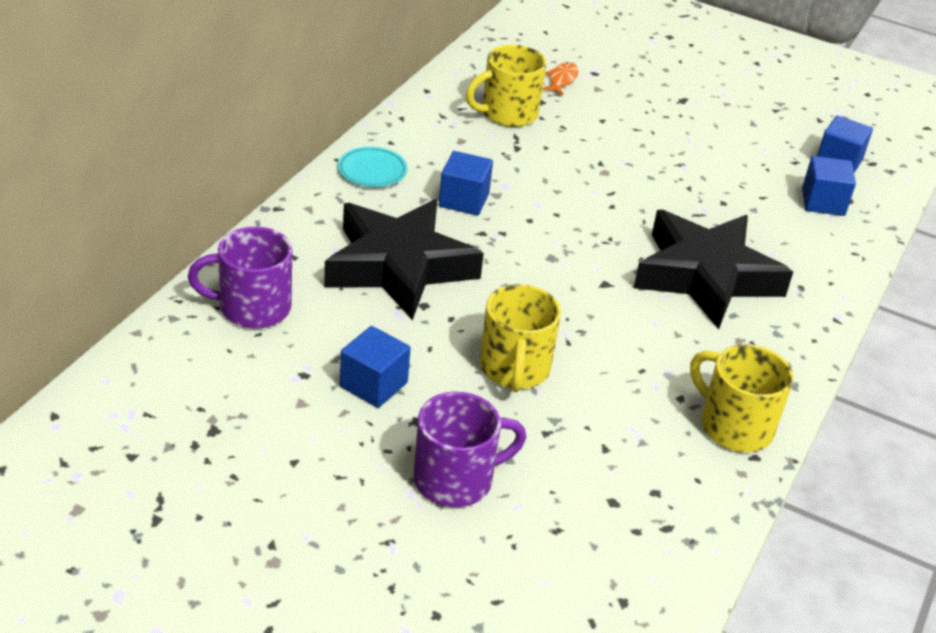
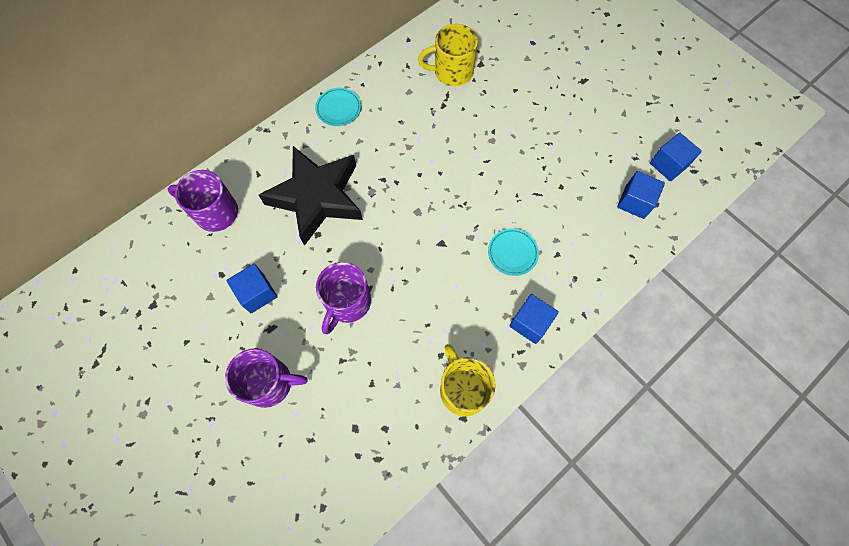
camera: 25 degrees right, 30 degrees up
blue cube [439,151,493,215] -> blue cube moved to [510,294,559,344]
yellow mug [480,284,561,392] -> purple mug [316,262,371,334]
orange fish [543,62,579,95] -> none
black star [634,210,793,329] -> turquoise plate [488,229,539,276]

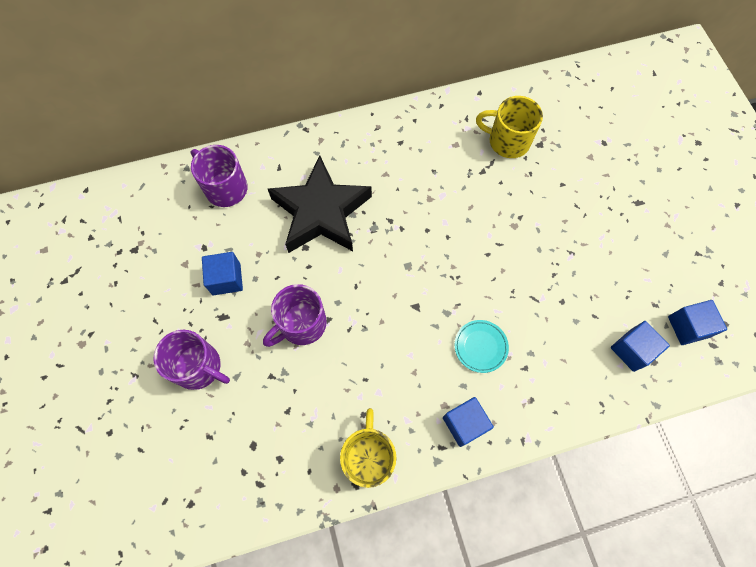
camera: 25 degrees right, 0 degrees up
turquoise plate [315,88,361,126] -> none

